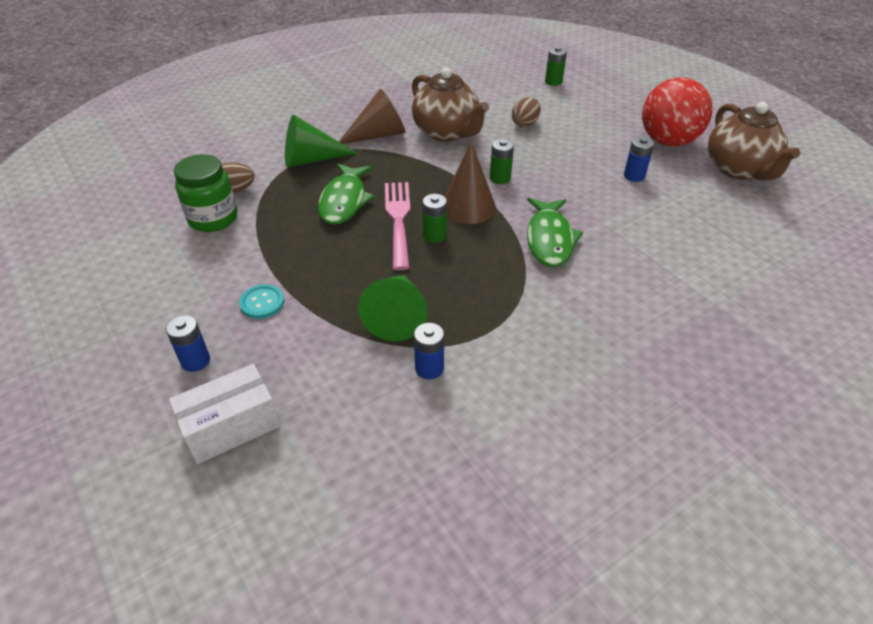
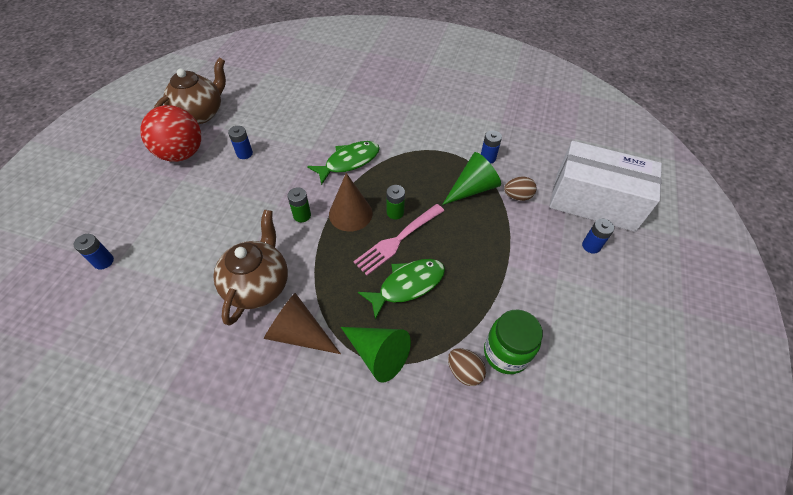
camera: 130 degrees left, 10 degrees up
white box [169,364,280,464] -> white box [549,141,662,232], size x1.79
turquoise button [239,284,284,319] -> none
brown egg [512,97,541,127] -> brown egg moved to [504,177,537,201]
green battery [545,47,567,86] -> blue battery [74,234,114,270]

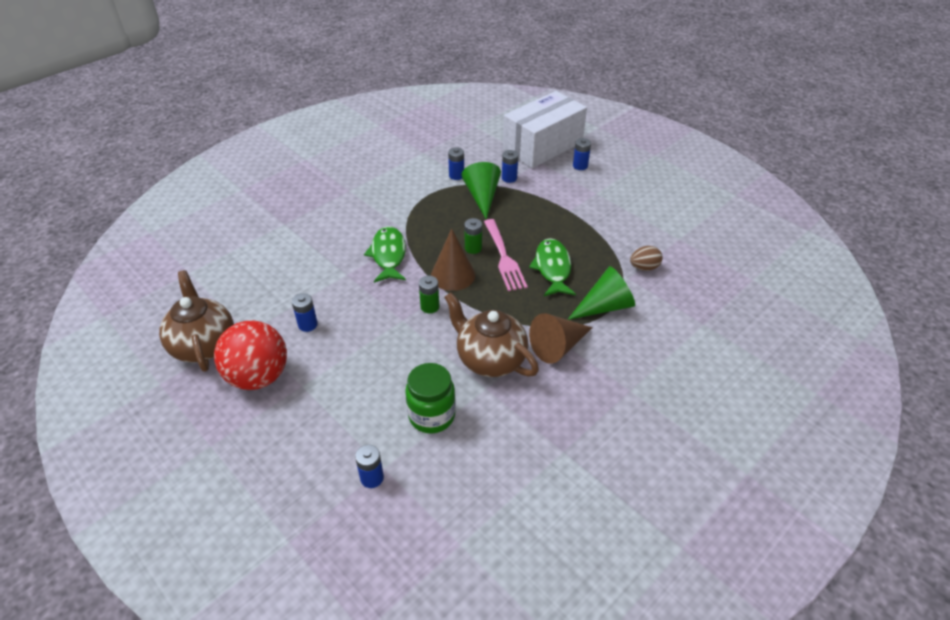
camera: 60 degrees left, 10 degrees down
green jar [484,309,543,374] -> green jar moved to [405,363,456,433]
brown egg [504,177,537,201] -> blue battery [502,150,518,183]

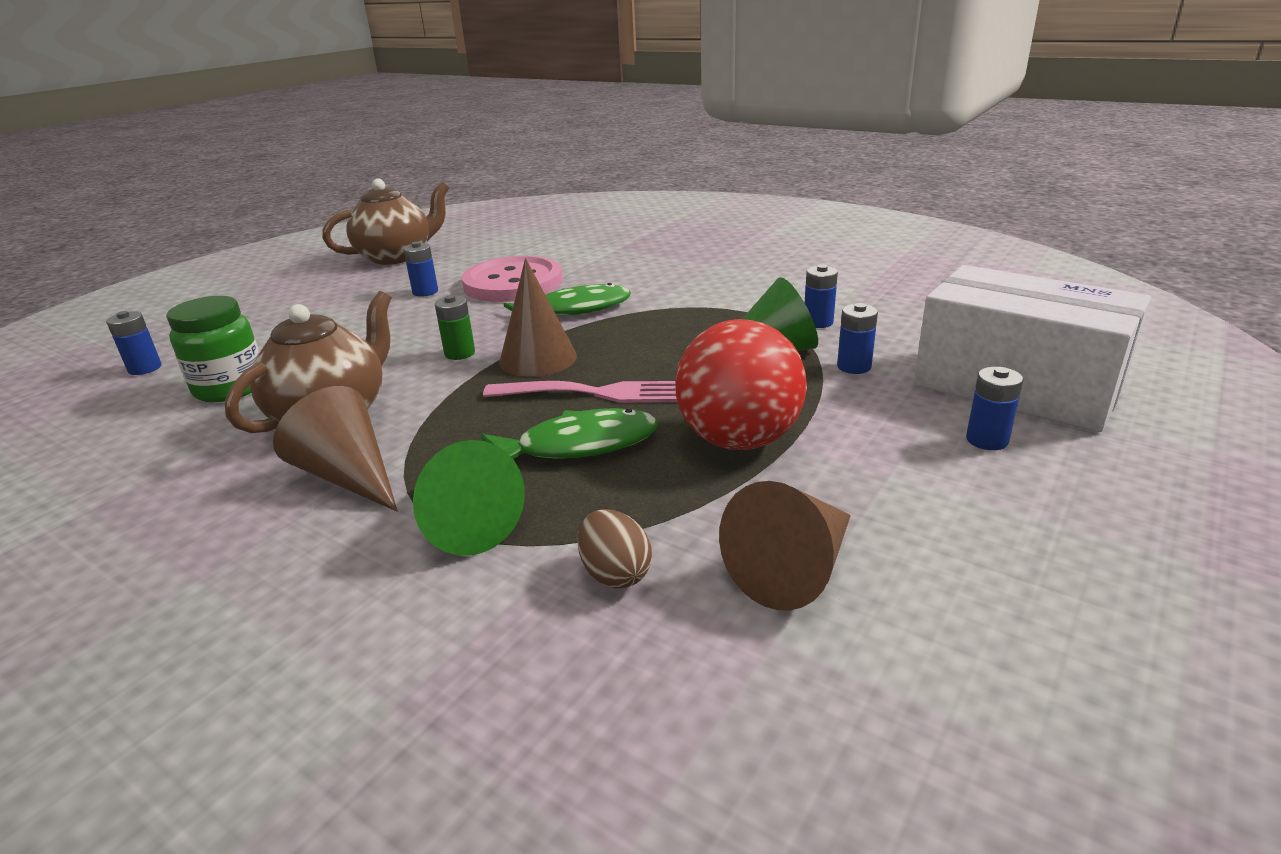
camera: 80 degrees right, 15 degrees down
red ball [214,321,287,390] -> red ball moved to [675,319,807,450]
green battery [464,218,482,254] -> none
pink fork [484,219,528,291] -> pink fork turned 150 degrees counterclockwise [483,381,677,403]
none -> pink button [462,256,563,302]
none -> brown cone [719,481,851,610]

